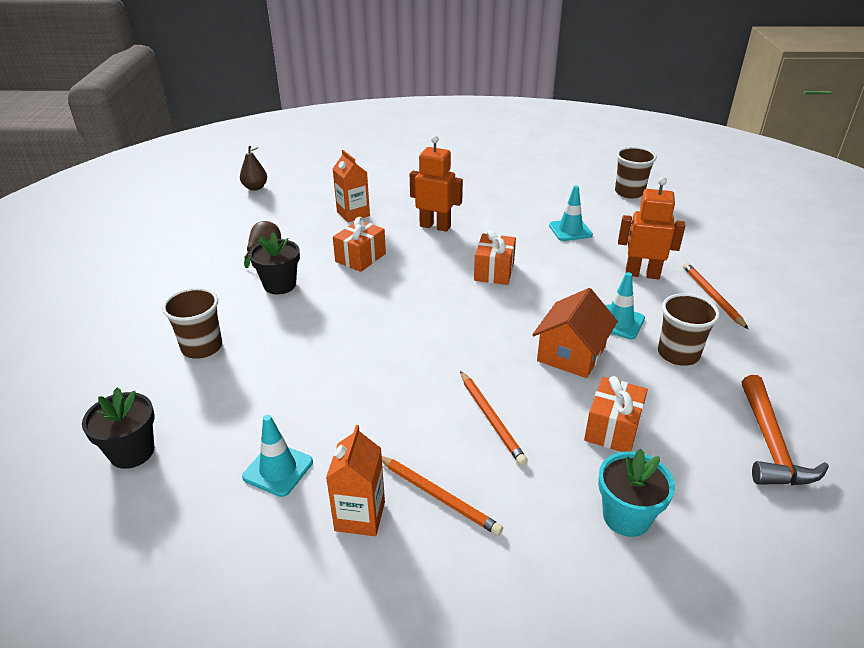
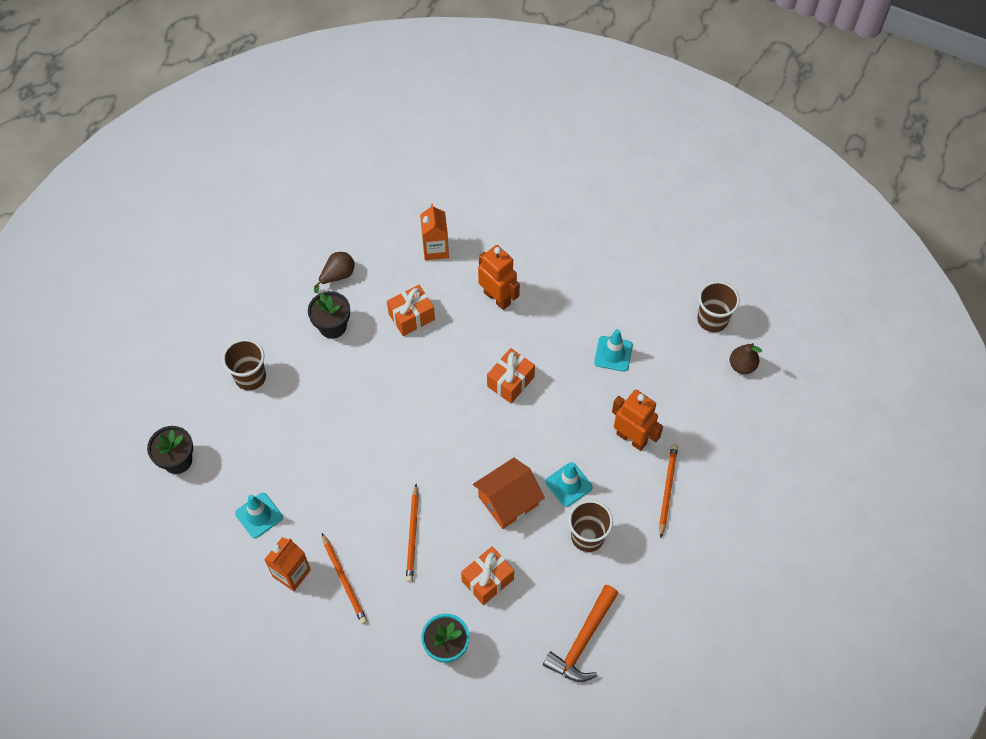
camera: 25 degrees right, 25 degrees up
brown pear [240,146,267,191] -> brown pear moved to [730,343,762,374]

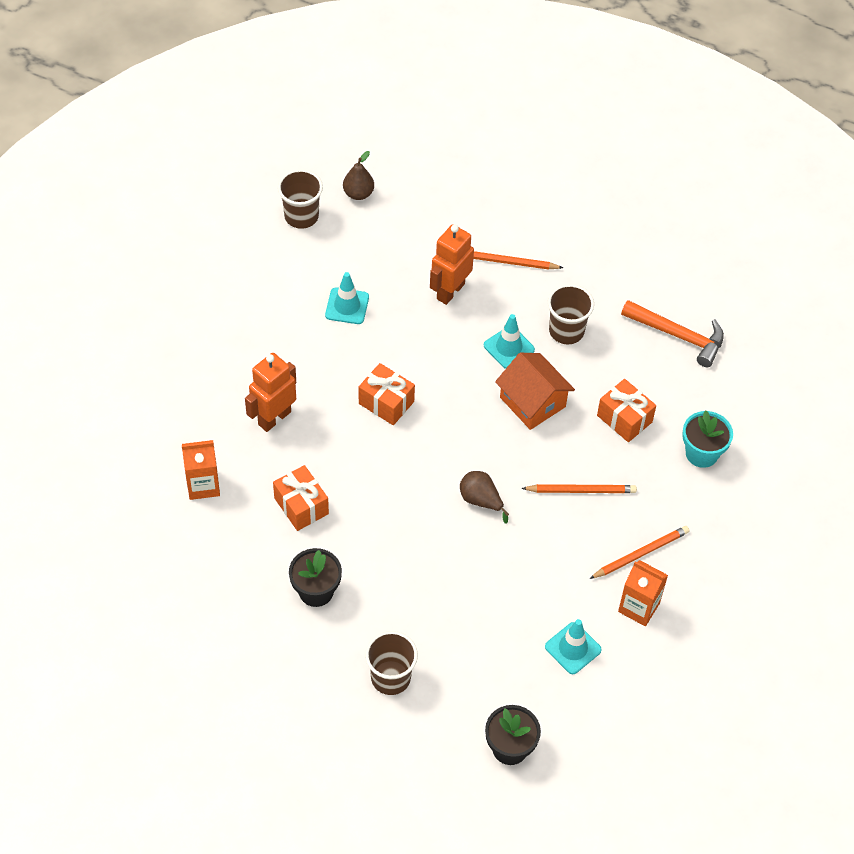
camera: 95 degrees left, 5 degrees down
brown pear [314,252,355,293] -> brown pear moved to [460,471,509,524]

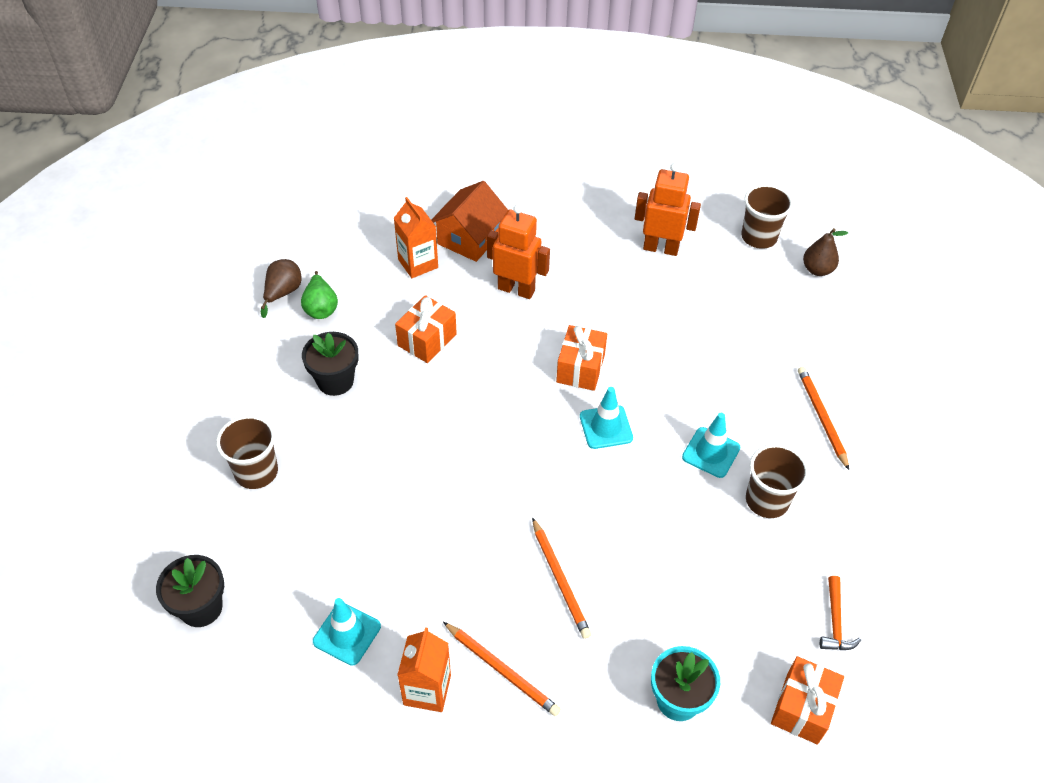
camera: 70 degrees right, 5 degrees down
turquoise traffic cone [325,272,369,324] -> turquoise traffic cone moved to [580,387,633,449]
orange robot [430,224,474,305] -> orange robot moved to [635,163,701,256]
brown pear [460,471,509,524] -> brown pear moved to [261,259,302,318]
orange house [495,353,575,430] -> orange house moved to [431,181,508,262]
orange gift [597,379,656,442] -> orange gift moved to [771,656,844,745]
orange hammer [621,300,724,367] -> orange hammer [820,576,861,650], size x0.57
none -> green pear [301,271,338,319]

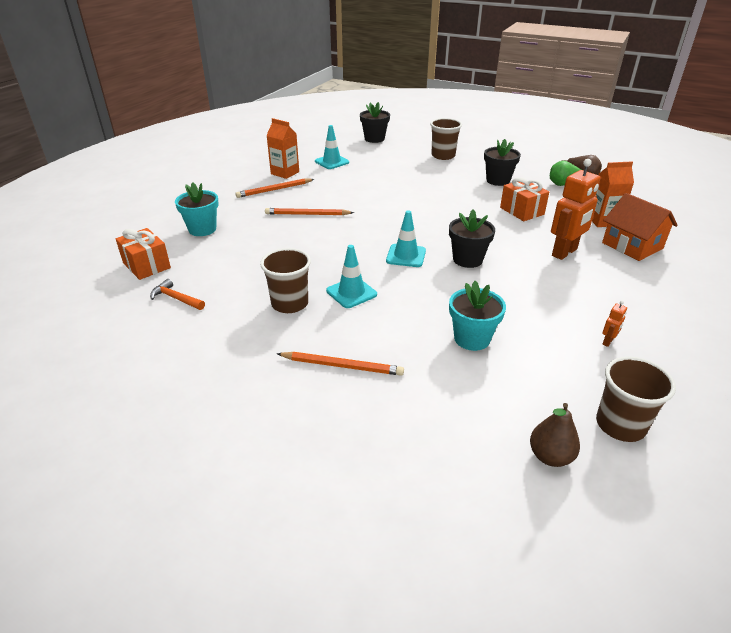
camera: 115 degrees right, 15 degrees down
orange gift [556,325,607,391] -> black flower pot [449,209,495,268]
orange robot [635,163,701,256] -> orange robot [602,301,627,347], size x0.42
none -> turquoise flower pot [449,281,506,351]

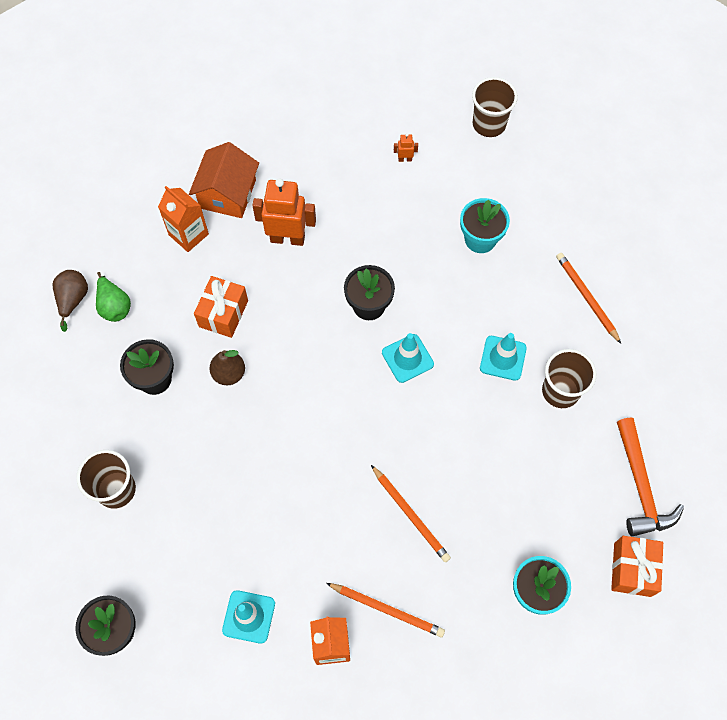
camera: 130 degrees left, 30 degrees up
orange hammer [150,279,205,310] -> orange hammer [617,418,684,537], size x1.76
brown pear [530,403,580,467] -> brown pear moved to [209,350,245,385]

